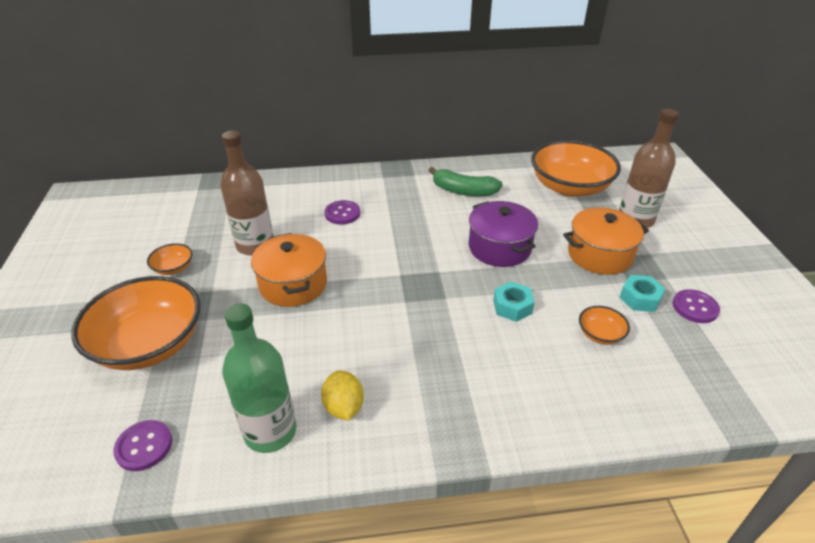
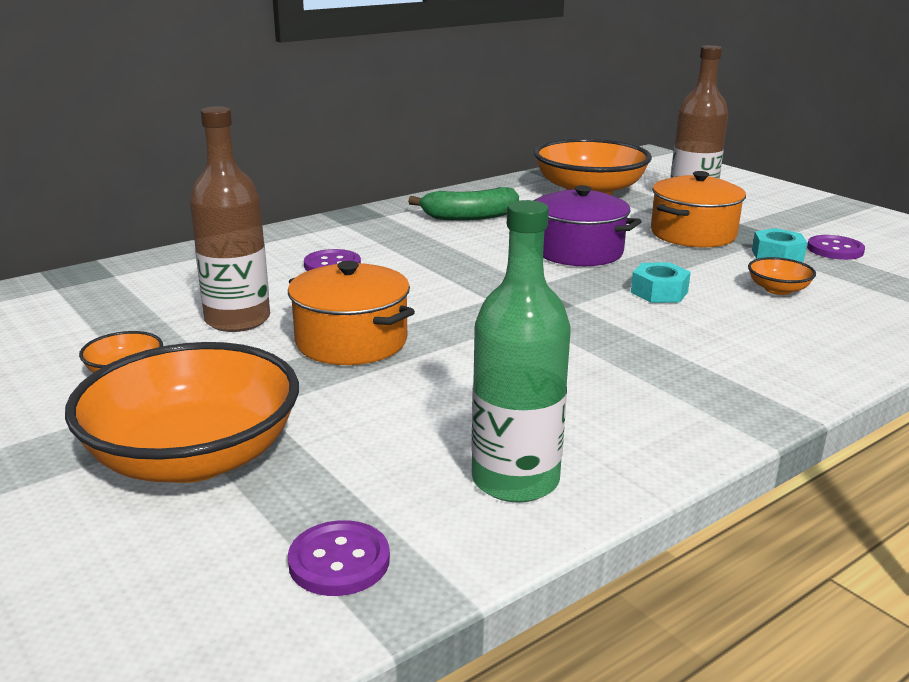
camera: 30 degrees left, 15 degrees down
yellow lemon [321,371,364,421] -> none

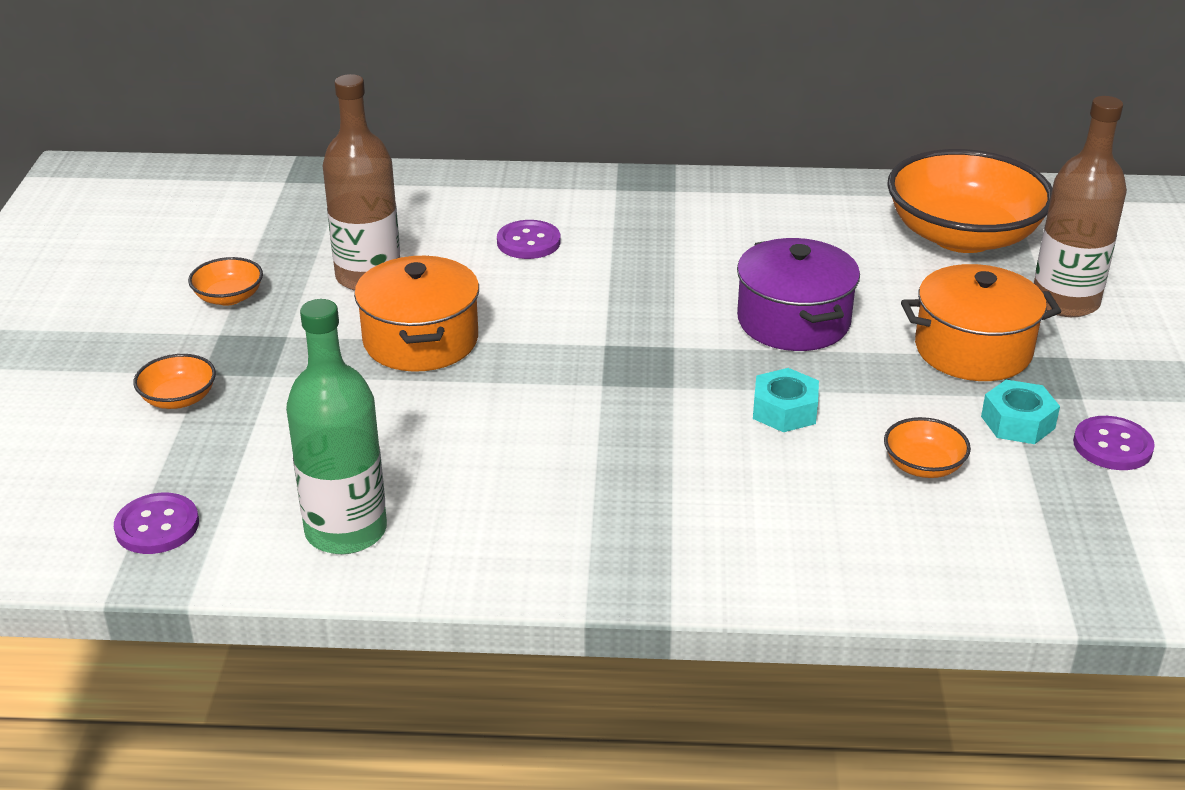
camera: 40 degrees right, 10 degrees up
orange bowl [65,342,299,483] -> orange bowl [133,354,216,409], size x0.43
green banana [408,187,519,221] -> none

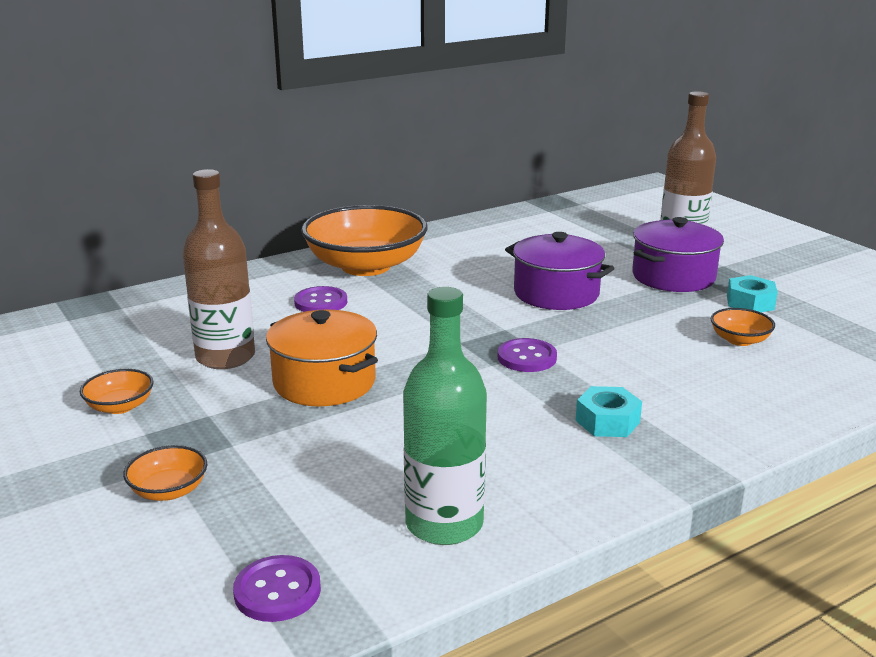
camera: 35 degrees left, 10 degrees down
turquoise nut [753,368,819,432] -> turquoise nut moved to [575,386,642,437]
orange bowl [887,149,1052,253] -> orange bowl moved to [301,205,428,276]
orange pot [901,264,1061,381] -> purple pot [632,217,724,292]
purple button [1073,416,1155,470] -> purple button moved to [498,338,557,372]

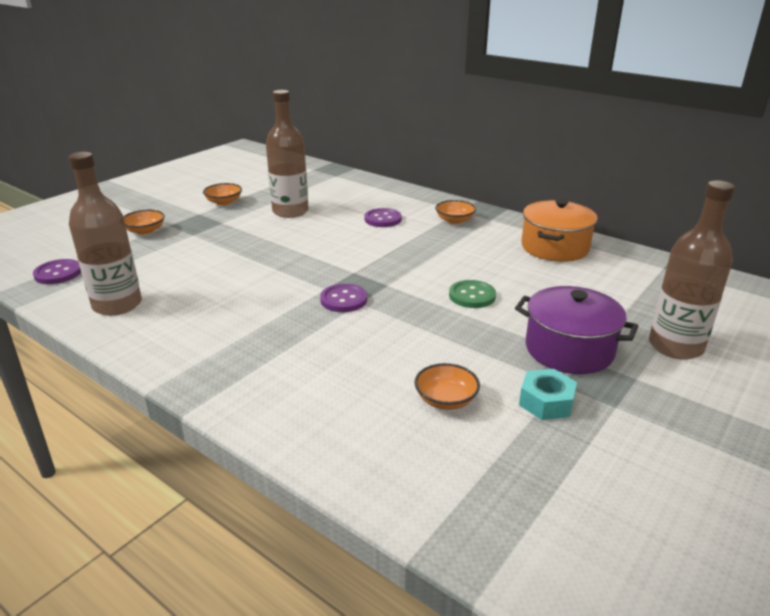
camera: 70 degrees right, 5 degrees up
orange pot [266,310,378,406] -> orange pot moved to [521,199,598,262]
orange bowl [301,205,428,276] -> orange bowl [435,200,476,224], size x0.43
green bottle [403,287,487,545] -> brown bottle [69,152,142,316]
purple pot [505,232,615,310] -> green button [449,280,496,308]
turquoise nut [575,386,642,437] -> none

